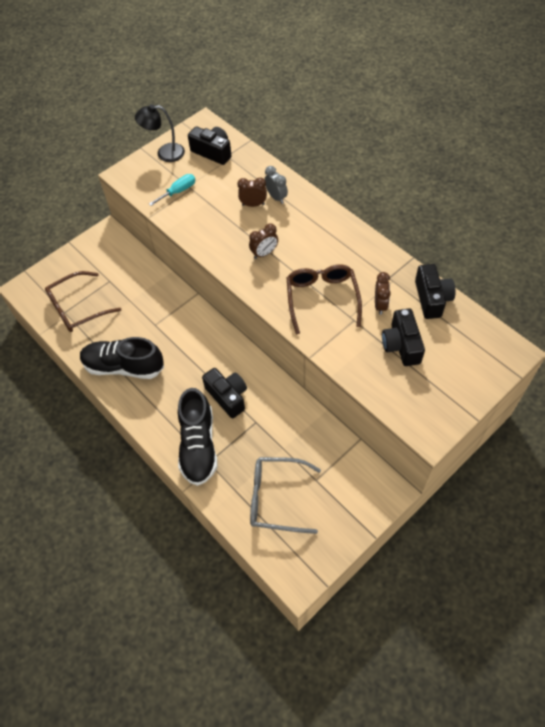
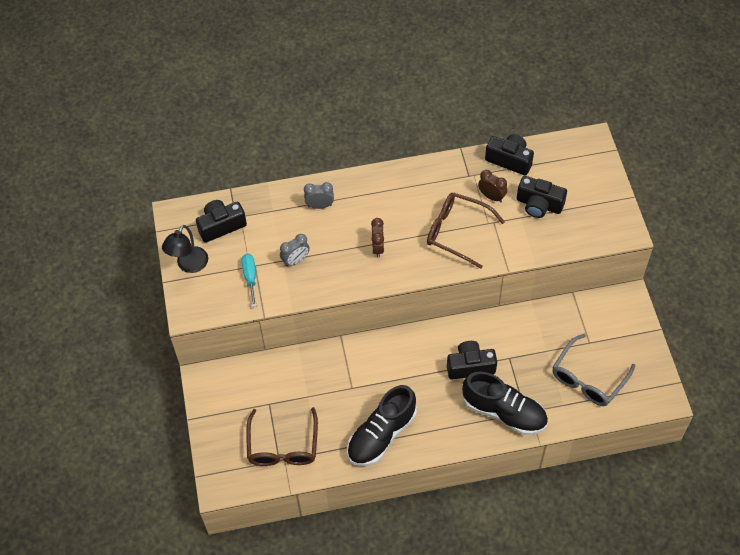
camera: 60 degrees left, 0 degrees up
brown clock [237,177,267,207] -> none
none -> grey clock [280,234,310,267]

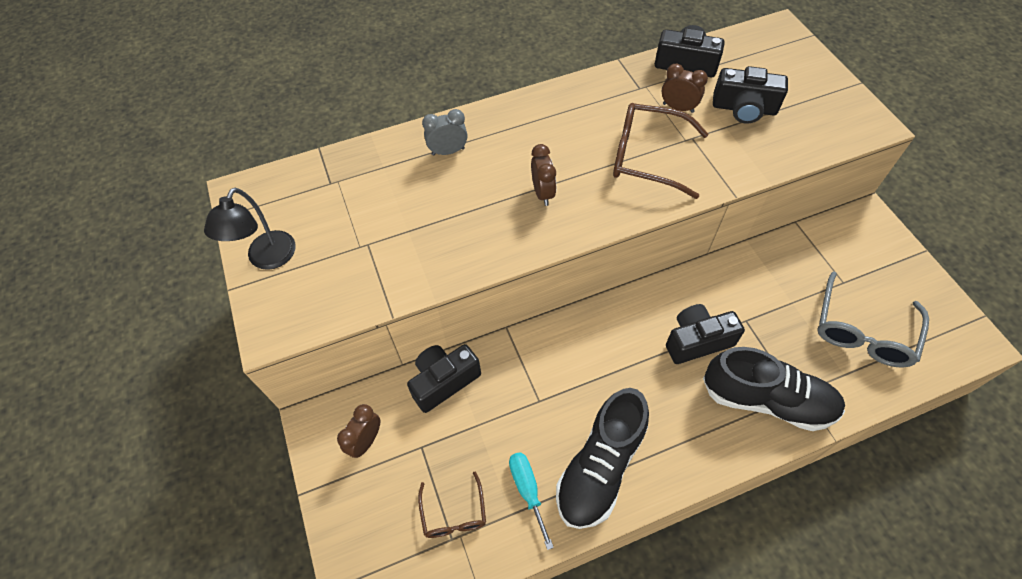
camera: 10 degrees left, 0 degrees up
black camera [196,200,247,243] -> black camera moved to [407,344,481,413]
turquoise screwdriver [242,254,257,307] -> turquoise screwdriver moved to [509,452,554,550]
brown glasses [246,407,318,466] -> brown glasses [418,472,486,538], size x0.58
grey clock [280,234,310,267] -> none
none -> brown clock [337,404,380,458]

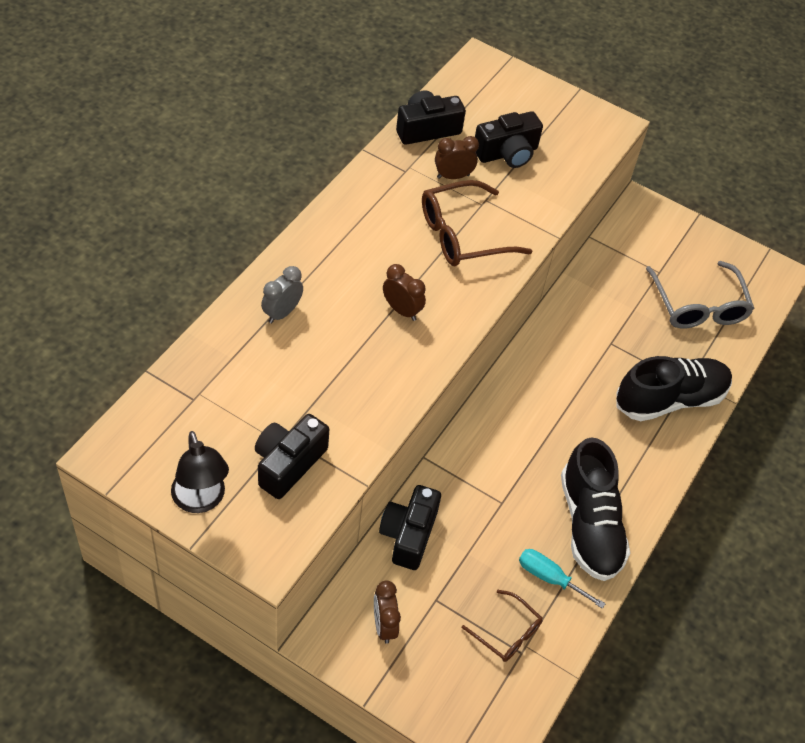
camera: 45 degrees left, 5 degrees down
black camera [666,304,745,364] -> black camera moved to [255,414,329,499]

